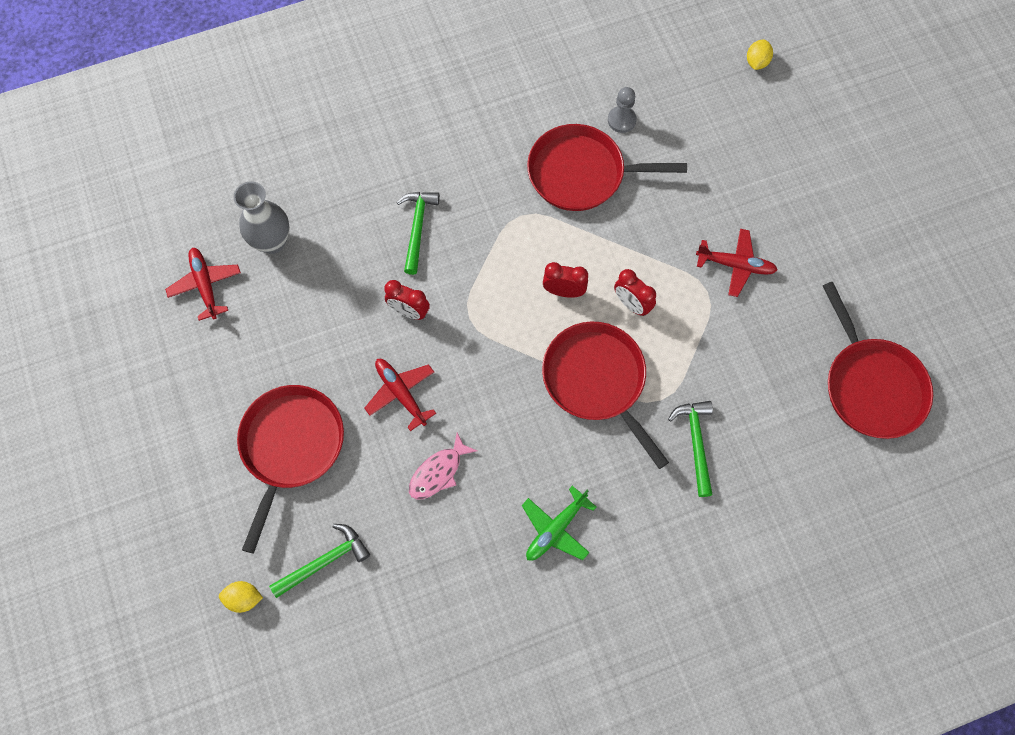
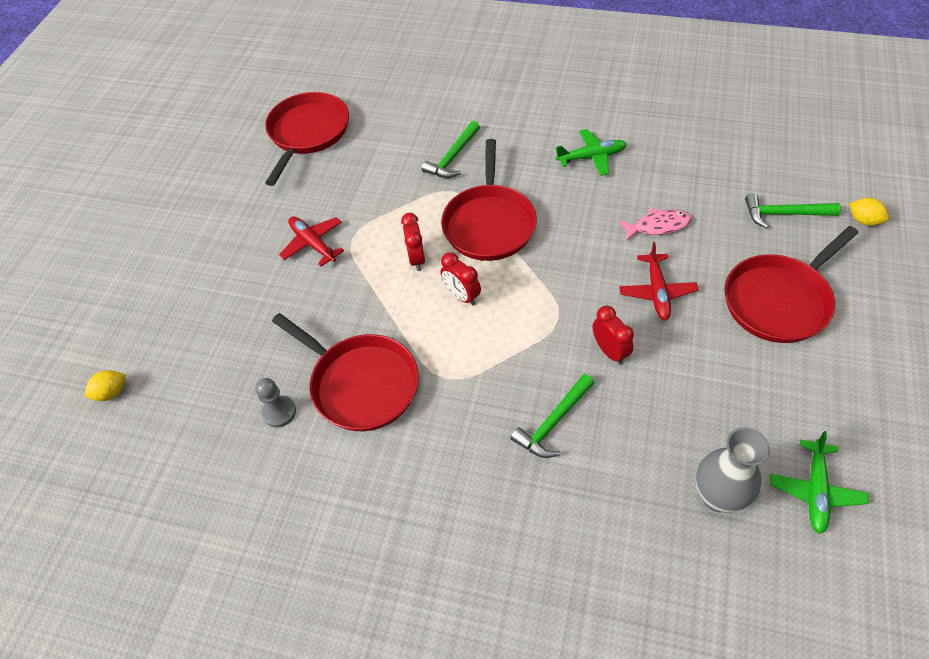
camera: 140 degrees left, 15 degrees down
red plane [165,248,241,321] -> green plane [770,431,869,534]

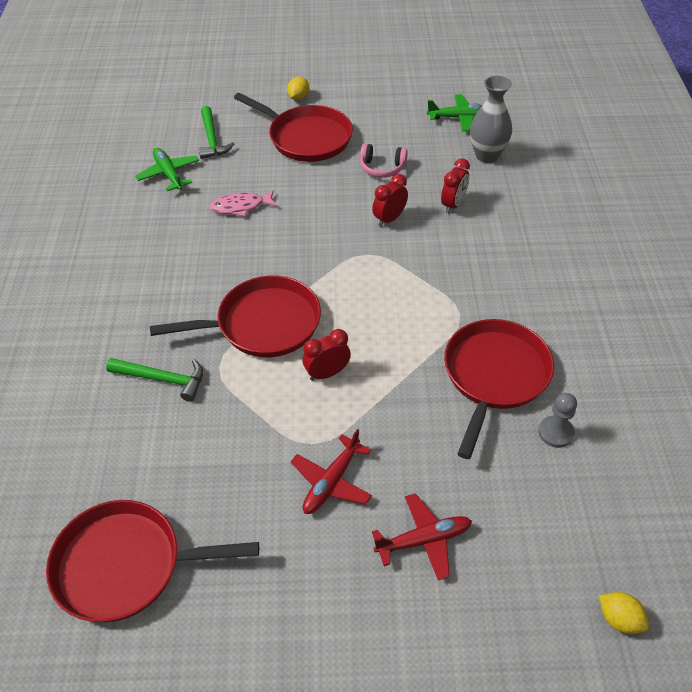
camera: 110 degrees left, 5 degrees down
red clock [441,252,481,306] -> red clock moved to [441,158,470,213]
green hammer [510,374,594,458] -> none
green plane [555,129,627,176] -> green plane moved to [135,148,199,191]
pink fish [618,208,692,241] -> pink fish turned 75 degrees counterclockwise [209,190,278,217]
red plane [619,242,699,320] -> red plane moved to [372,493,472,580]
yellow lemon [849,198,889,226] -> yellow lemon moved to [287,77,309,100]
none -> pink headphones [360,143,408,178]

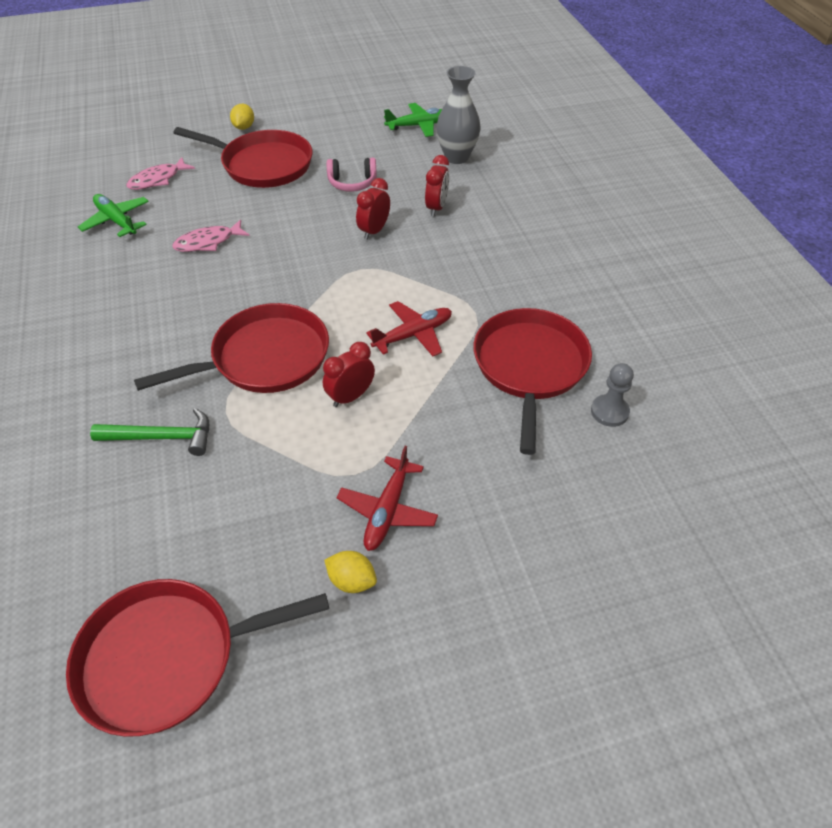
camera: 15 degrees left, 0 degrees up
green hammer [199,106,234,159] -> pink fish [126,157,195,190]
red plane [372,493,472,580] -> red plane moved to [366,301,452,356]
yellow lemon [599,592,649,634] -> yellow lemon moved to [324,551,377,593]

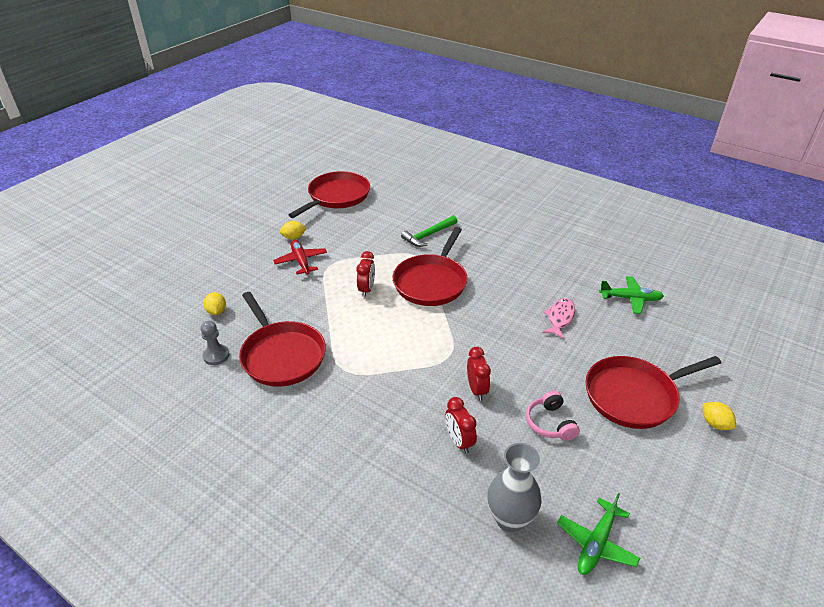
camera: 140 degrees right, 10 degrees down
pink fish [126,157,195,190] -> none
pink headphones [327,158,377,192] -> pink headphones turned 60 degrees counterclockwise [526,391,580,441]
red plane [366,301,452,356] -> none
none -> yellow lemon [203,292,226,315]

